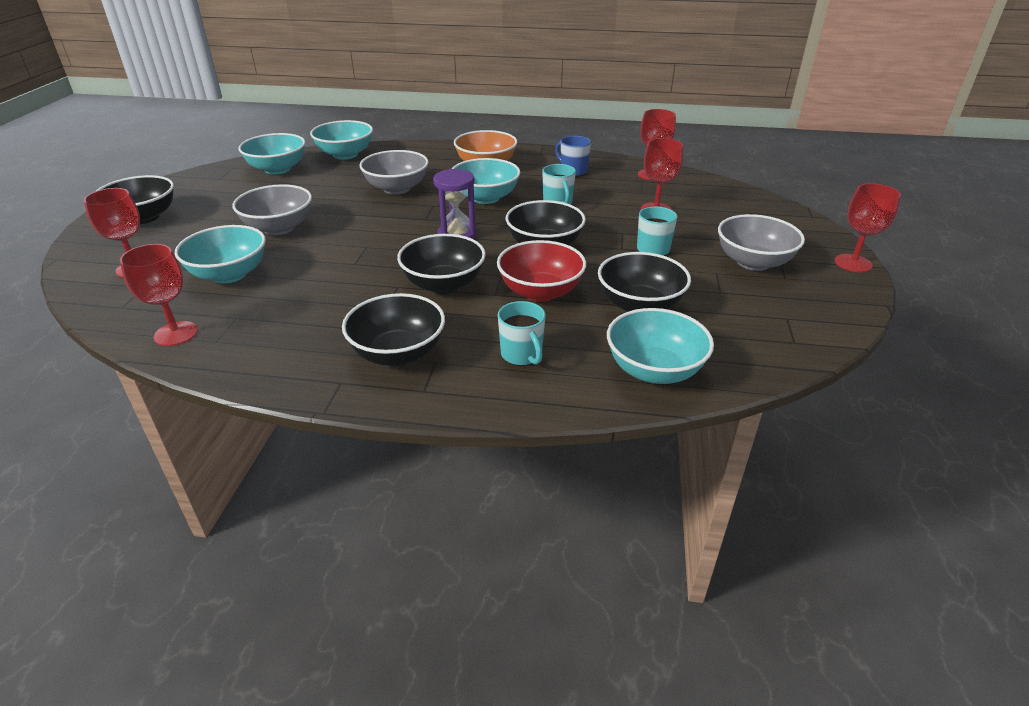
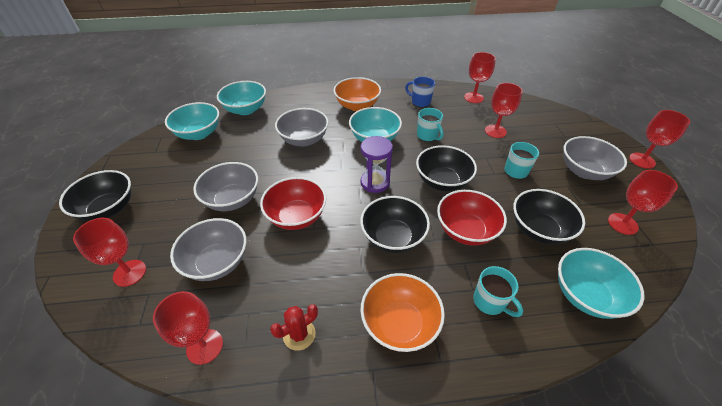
camera: 15 degrees left, 10 degrees up
turquoise bowl [175,225,266,283] -> grey bowl [170,218,247,281]
black bowl [342,293,445,366] -> orange bowl [360,273,445,352]
none -> red bowl [260,177,326,230]
none -> red cactus [270,304,318,351]
none -> red goblet [608,170,678,235]

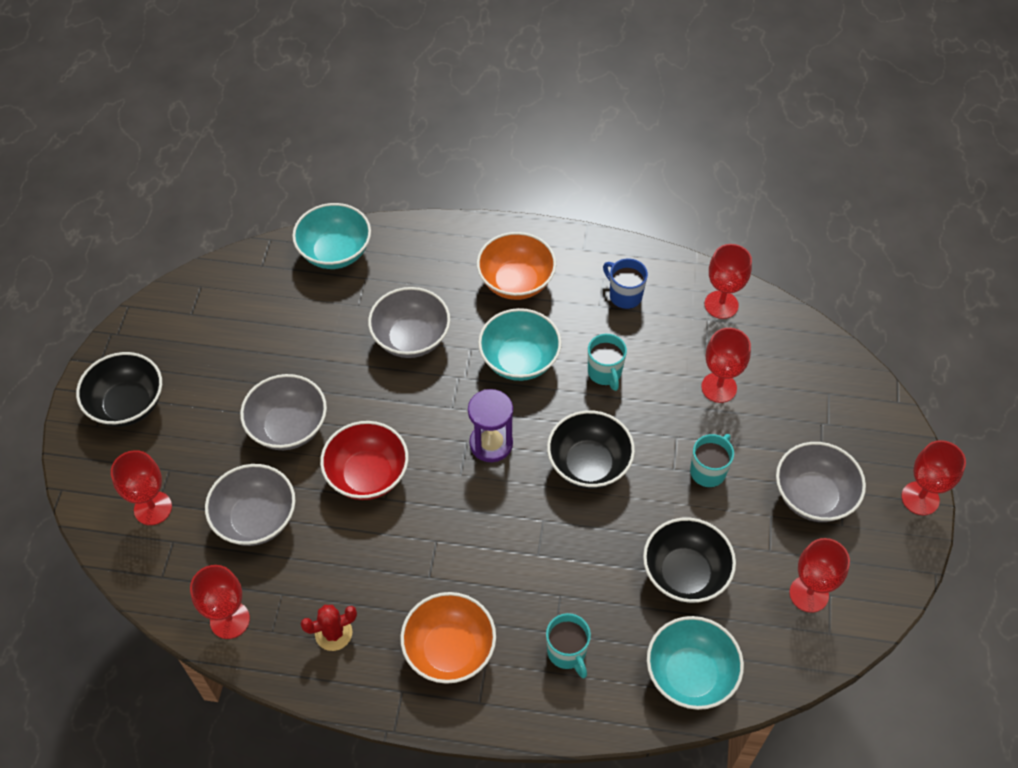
camera: 15 degrees right, 10 degrees up
turquoise bowl [165,102,219,140] -> none
black bowl [360,196,430,253] -> none
red bowl [437,190,507,246] -> none

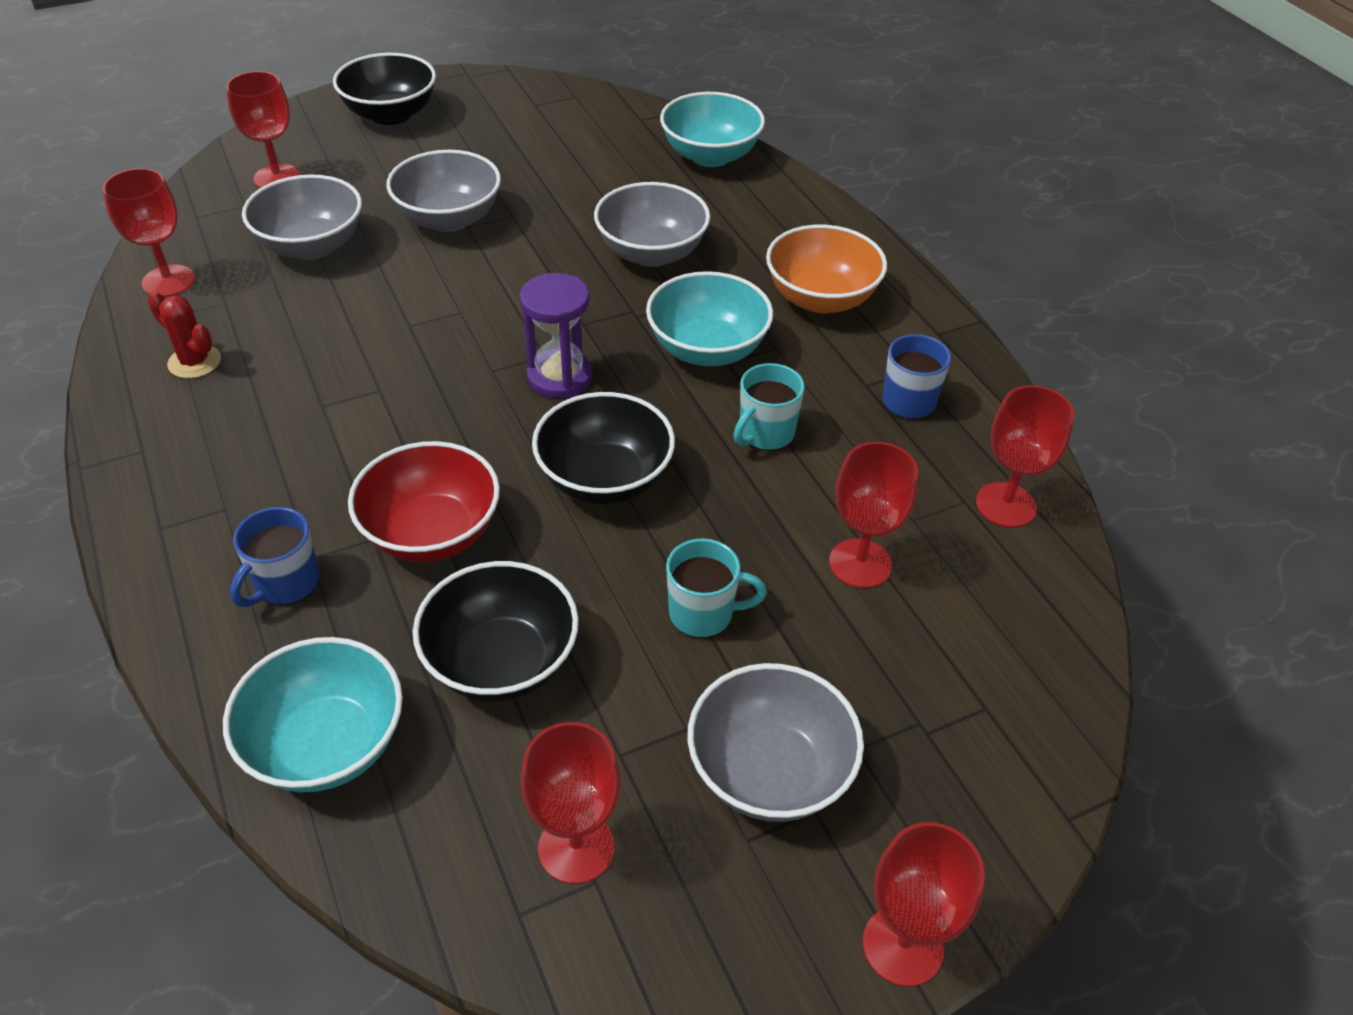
camera: 55 degrees right, 10 degrees down
red bowl [320,421,408,500] -> red bowl moved to [348,441,500,562]
orange bowl [400,592,496,684] -> none
turquoise mug [546,613,591,678] -> blue mug [230,507,319,607]

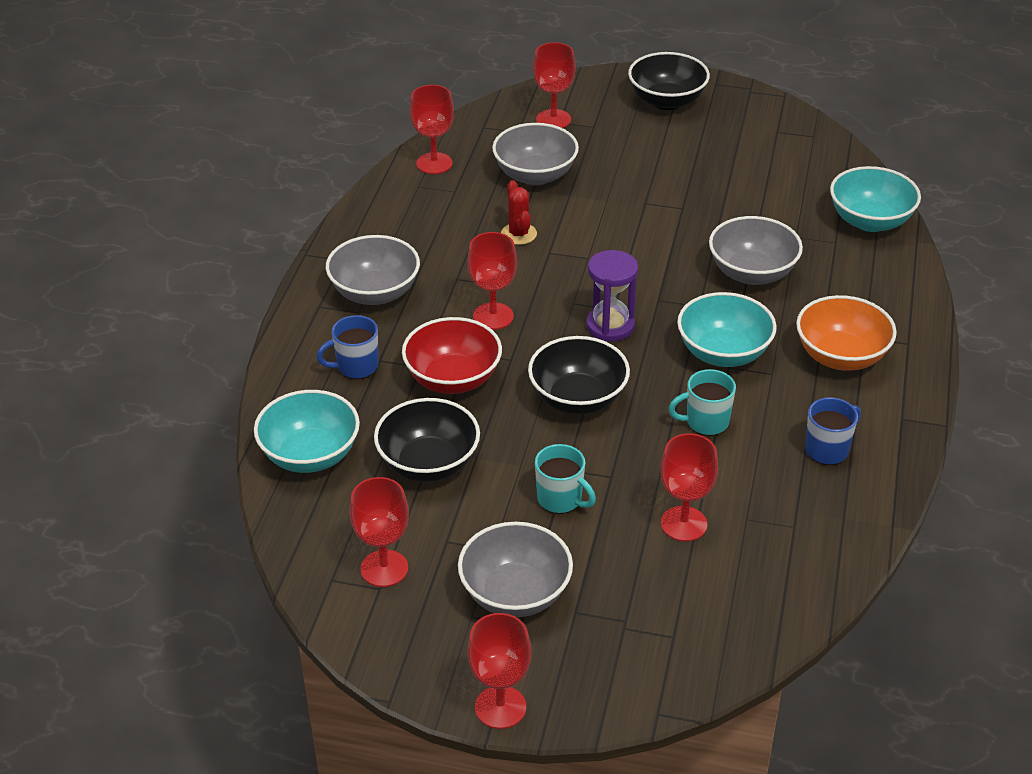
camera: 40 degrees right, 5 degrees down
red cactus [148,292,221,378] -> red cactus moved to [501,180,537,245]
grey bowl [386,150,501,232] -> grey bowl moved to [326,235,420,305]
red goblet [976,385,1074,528] -> red goblet moved to [467,232,517,330]

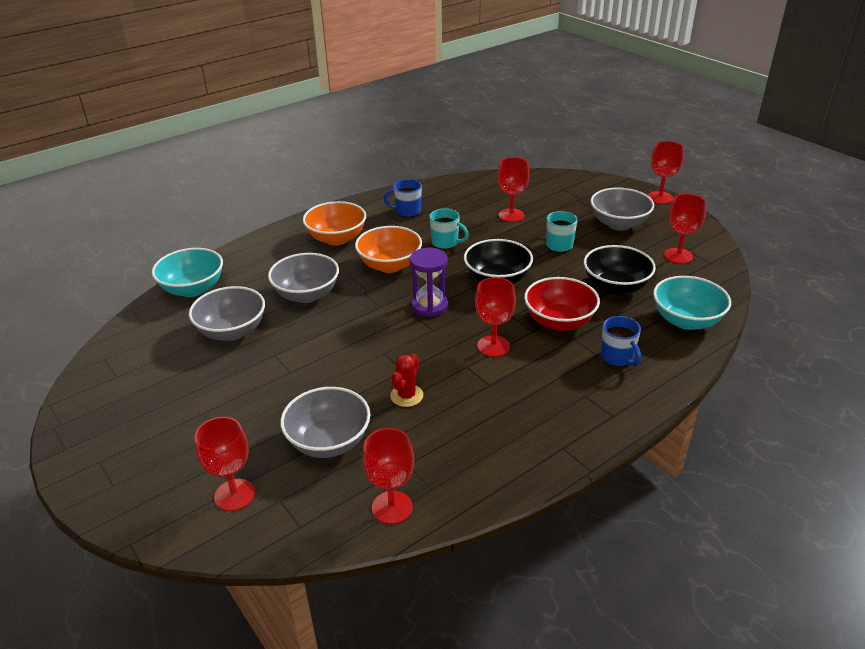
camera: 140 degrees left, 5 degrees down
blue mug [317,315,378,379] -> blue mug turned 45 degrees clockwise [601,316,641,367]
grey bowl [326,235,420,305] -> grey bowl moved to [189,286,265,341]
black bowl [628,52,710,110] -> none
turquoise bowl [677,292,777,367] -> orange bowl [355,226,422,273]

